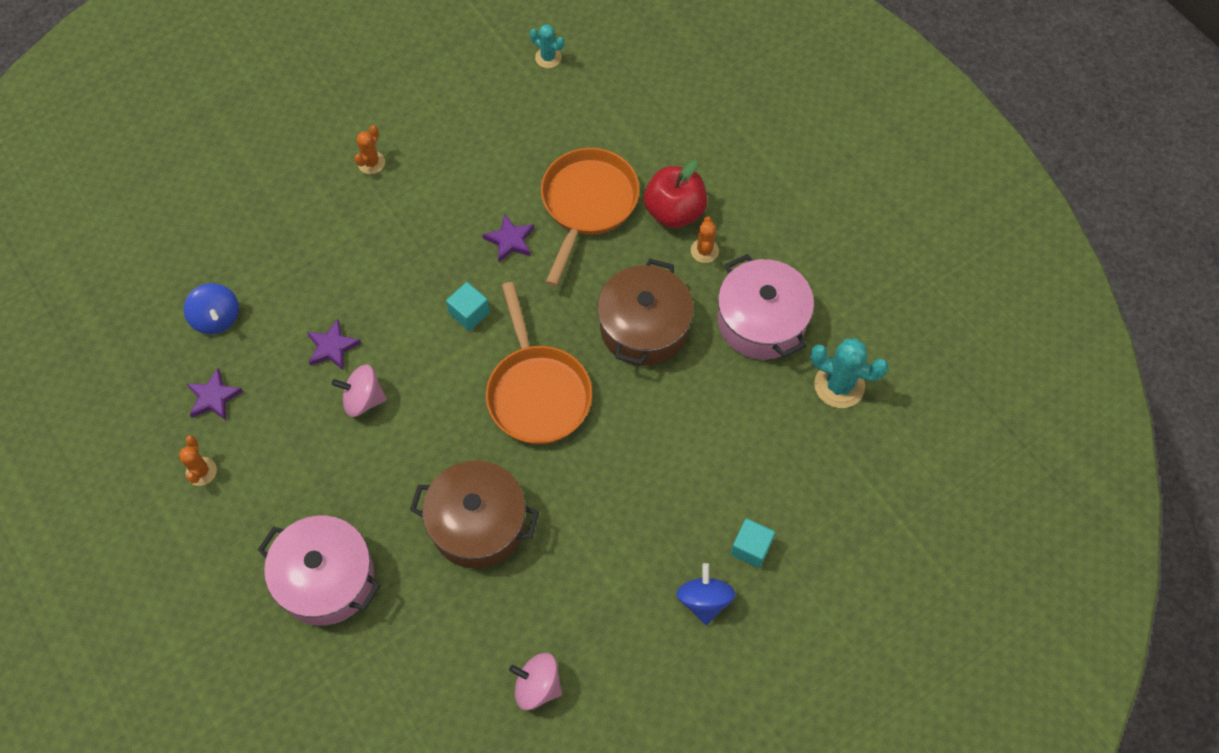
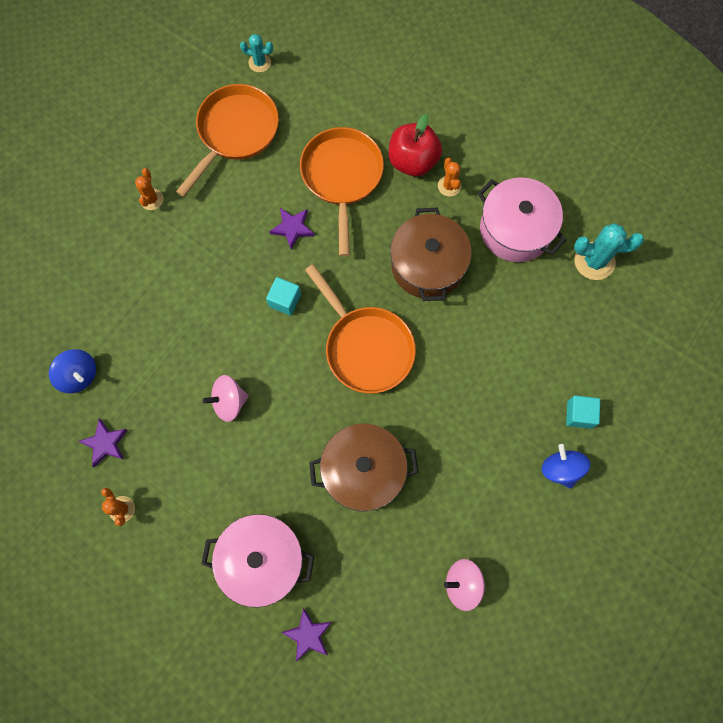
camera: 20 degrees left, 10 degrees up
purple star [307,319,361,370] -> purple star moved to [281,608,331,662]
none -> orange pan [176,84,279,197]

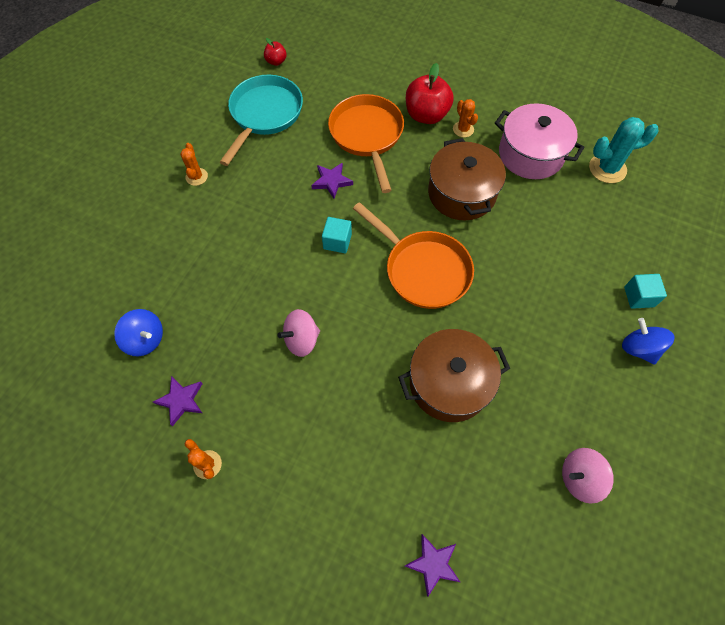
camera: 10 degrees left, 10 degrees down
orange pan [176,84,279,197] -> turquoise pan [220,75,303,166]
pink pot [202,514,314,608] -> none
turquoise cactus [240,34,273,72] -> red apple [264,38,287,66]

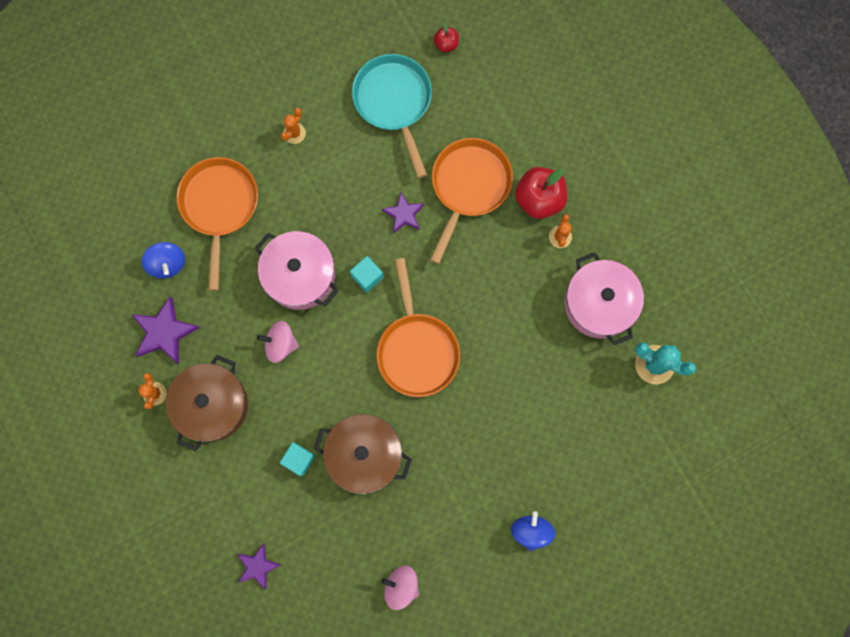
camera: 35 degrees right, 15 degrees up
purple star [153,376,203,426] -> purple star [131,297,200,364], size x1.56
turquoise pan [220,75,303,166] -> turquoise pan turned 75 degrees counterclockwise [352,54,432,178]
brown pot [428,138,506,221] -> brown pot moved to [166,355,248,451]
turquoise cube [624,274,667,309] -> turquoise cube moved to [280,442,315,476]
none -> orange pan [176,157,258,291]
none -> pink pot [255,231,339,310]

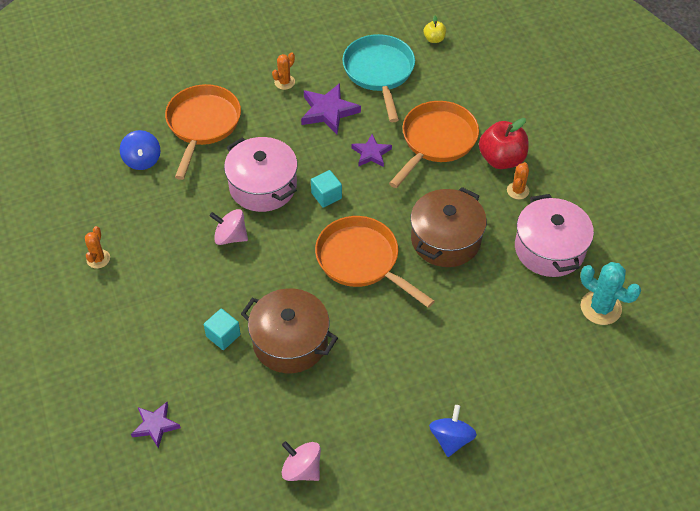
camera: 10 degrees right, 25 degrees down
purple star [131,297,200,364] -> purple star moved to [301,83,361,134]
brown pot [166,355,248,451] -> brown pot moved to [410,187,487,267]
orange pan [376,258,460,397] -> orange pan turned 135 degrees clockwise [315,216,435,308]
red apple [434,23,459,52] -> yellow apple [424,16,446,43]

